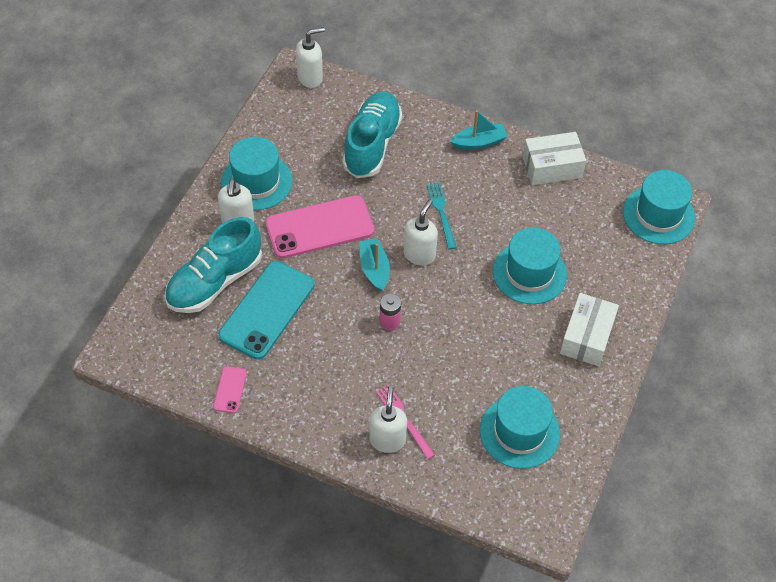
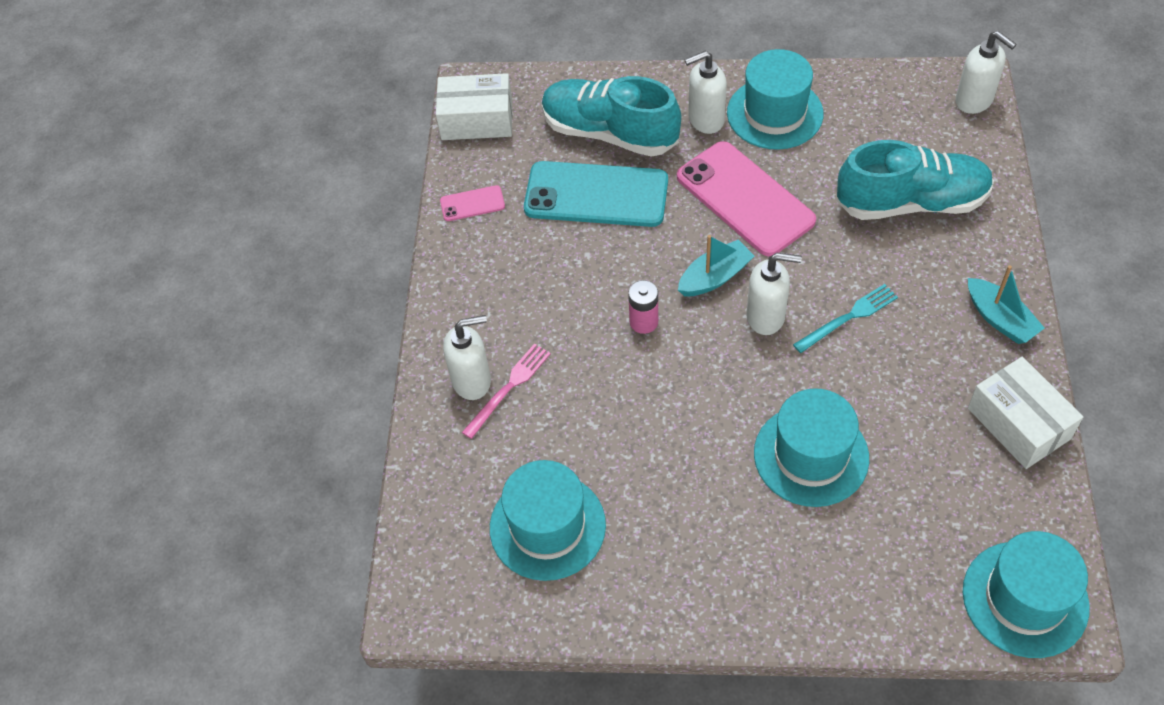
camera: 75 degrees right, 0 degrees up
white box [560,293,619,366] -> white box moved to [436,73,512,140]

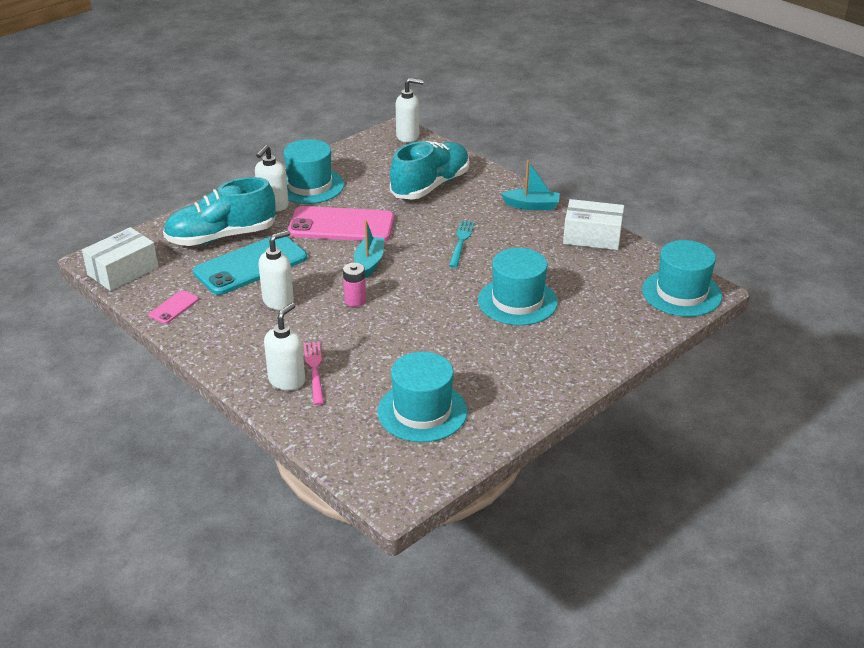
camera: 50 degrees left, 20 degrees down
white soap dispenser [746,253,802,335] -> white soap dispenser moved to [258,230,294,310]

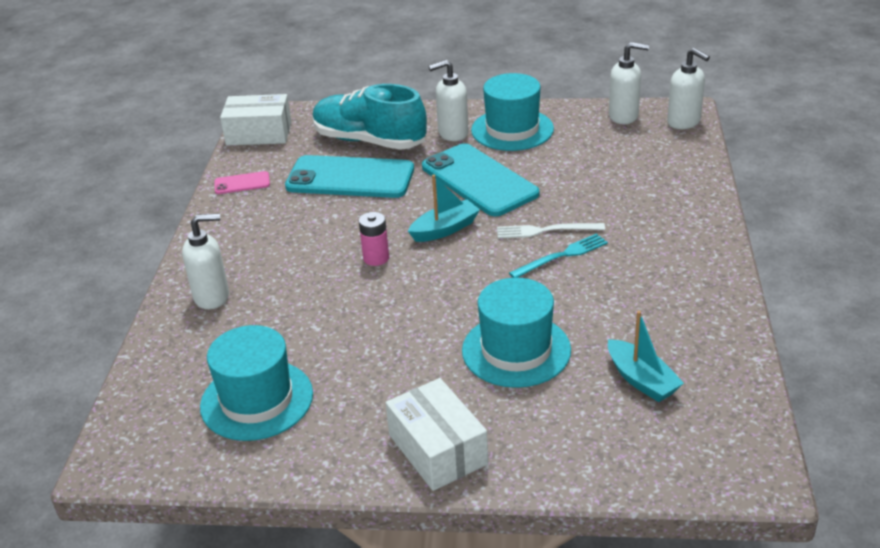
camera: 50 degrees right, 0 degrees up
white soap dispenser [258,230,294,310] -> white soap dispenser moved to [609,42,649,124]
pink phone [288,206,394,242] -> turquoise phone [422,143,539,216]
pink fork [304,342,324,405] -> none
turquoise shoe [390,141,469,200] -> none
turquoise boat [501,160,560,210] -> turquoise boat moved to [608,311,684,402]
white box [563,199,624,250] -> white box moved to [386,378,488,491]
turquoise hat [642,240,722,317] -> none
none -> white fork [497,223,605,238]

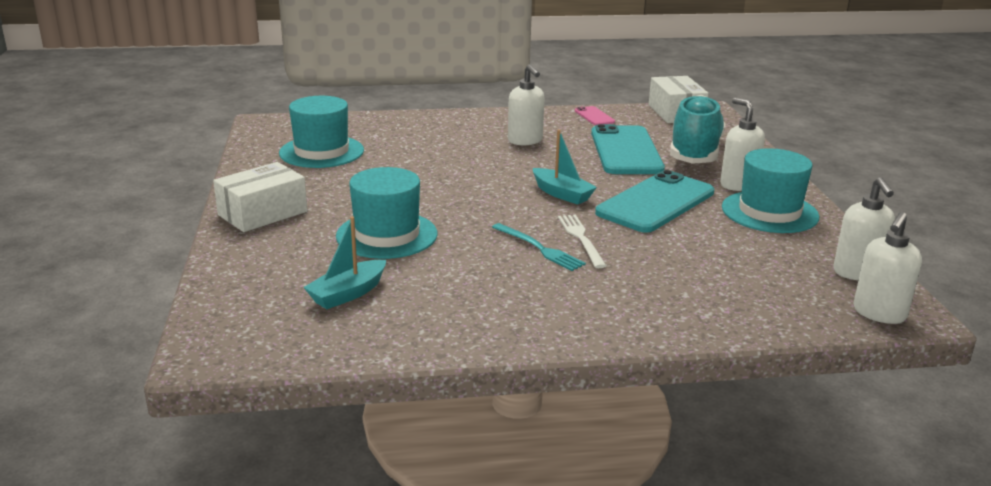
camera: 75 degrees right, 10 degrees down
white soap dispenser [182,213,229,309] -> white soap dispenser moved to [508,64,544,145]
pink battery [359,212,389,266] -> none

